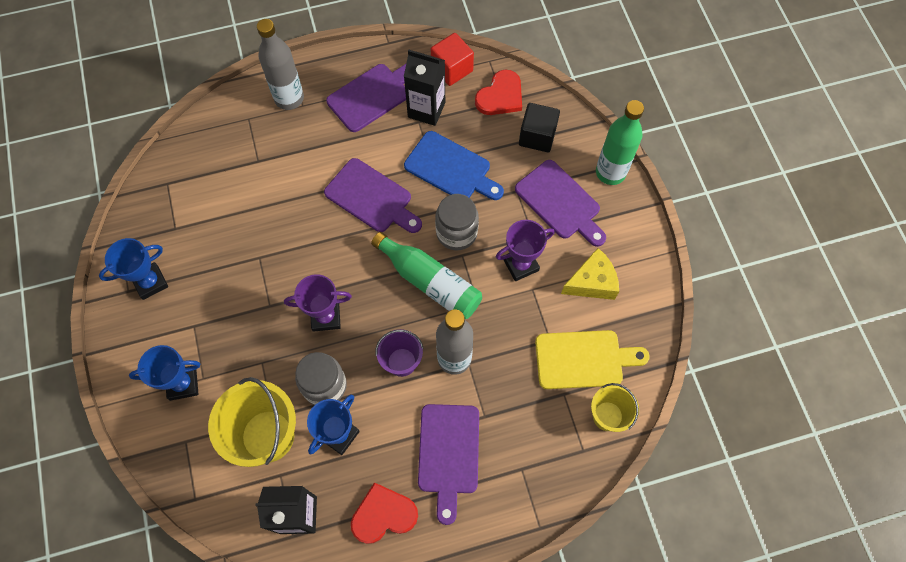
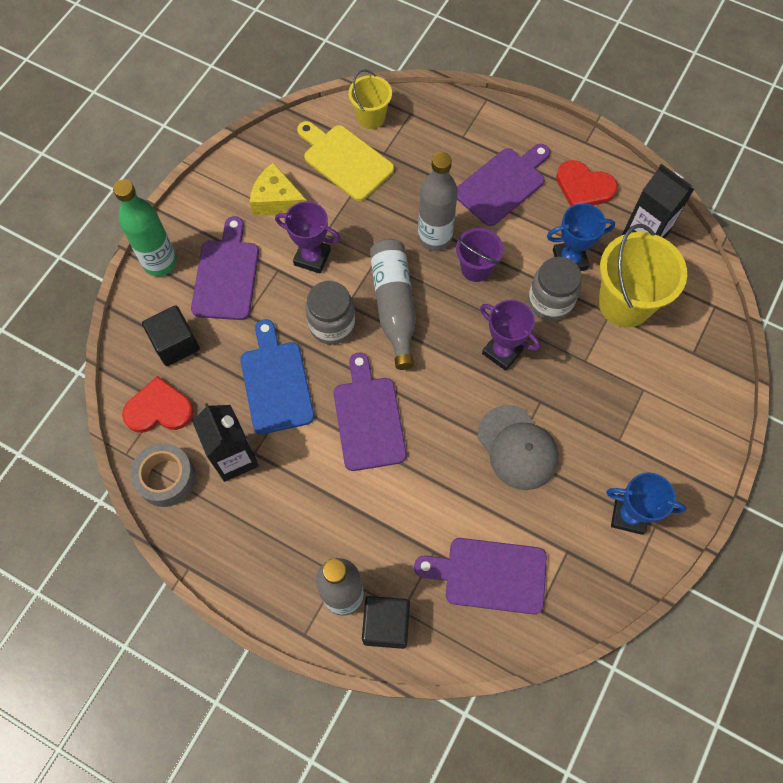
camera: 135 degrees left, 0 degrees up
blue trophy [129,345,200,401] -> none
purple cutting board [326,64,406,132] -> purple cutting board moved to [414,538,547,614]
green bottle [371,232,482,319] -> grey bottle [370,239,416,370]
red cube [431,33,474,86] -> grey tape [130,443,196,507]
none -> black cube [362,596,410,649]
none -> grey cap [478,405,559,490]

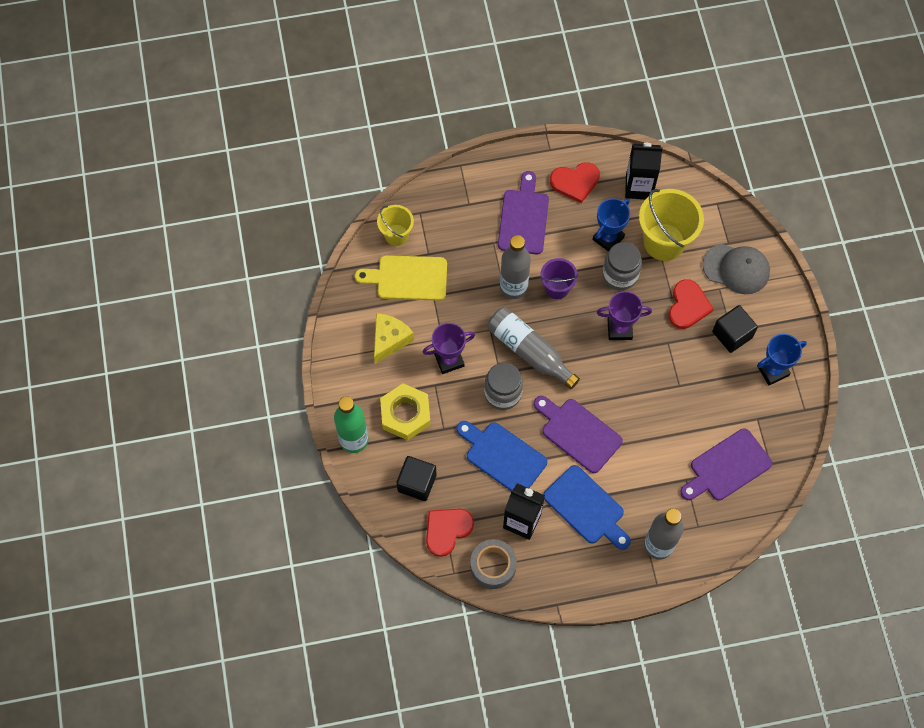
camera: 40 degrees left, 0 degrees up
purple cutting board [191,216,259,320] -> yellow nut [380,383,431,440]
yellow cheese [250,163,307,216] -> yellow cheese turned 135 degrees clockwise [374,313,414,364]
black cube [362,596,410,649] -> black cube moved to [712,305,758,353]
grey cap [478,405,559,490] -> grey cap moved to [703,244,770,294]
none -> blue cutting board [543,465,631,550]
none -> red heart [668,279,714,329]

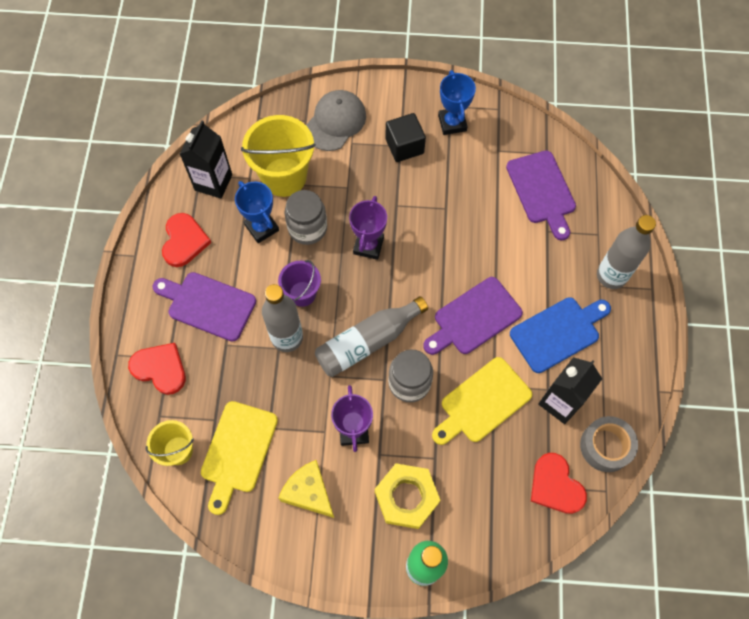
camera: 75 degrees left, 0 degrees up
black cube [396,456,437,501] -> none
blue cutting board [457,421,547,491] -> yellow cutting board [432,357,532,445]
red heart [668,279,714,329] -> red heart moved to [128,343,186,395]

